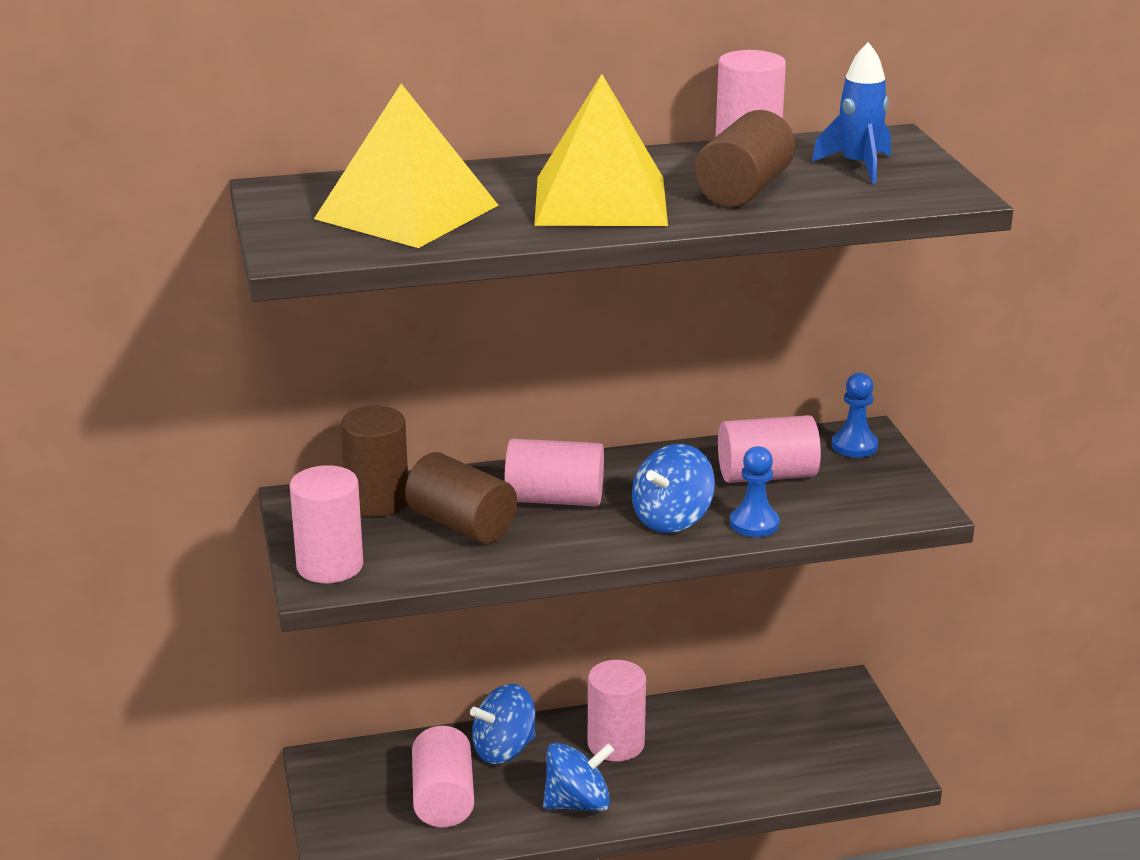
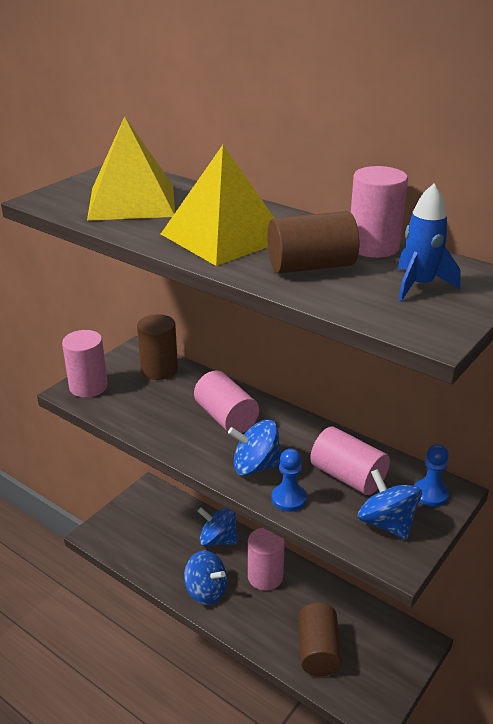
camera: 50 degrees right, 5 degrees up
brown cylinder [405,452,517,543] -> brown cylinder moved to [298,603,342,676]
pink cylinder [412,726,474,828] -> none
none -> blue spinning top [358,469,422,540]

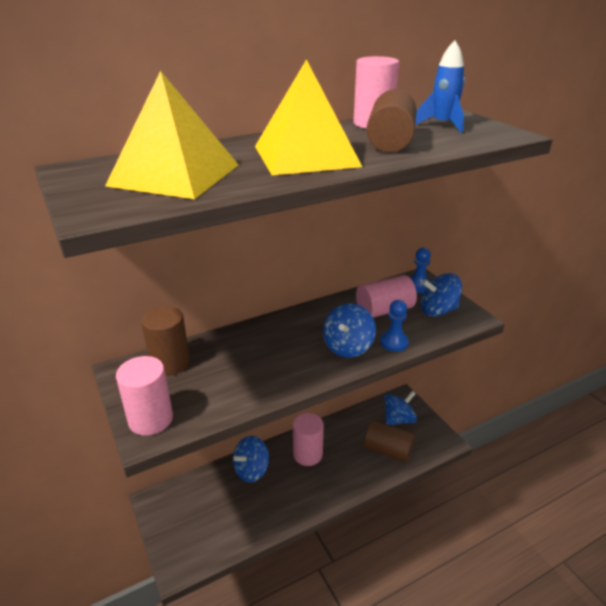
camera: 65 degrees left, 0 degrees up
blue spinning top [184,550,227,605] -> blue spinning top moved to [384,391,417,425]
pink cylinder [194,370,259,433] -> none

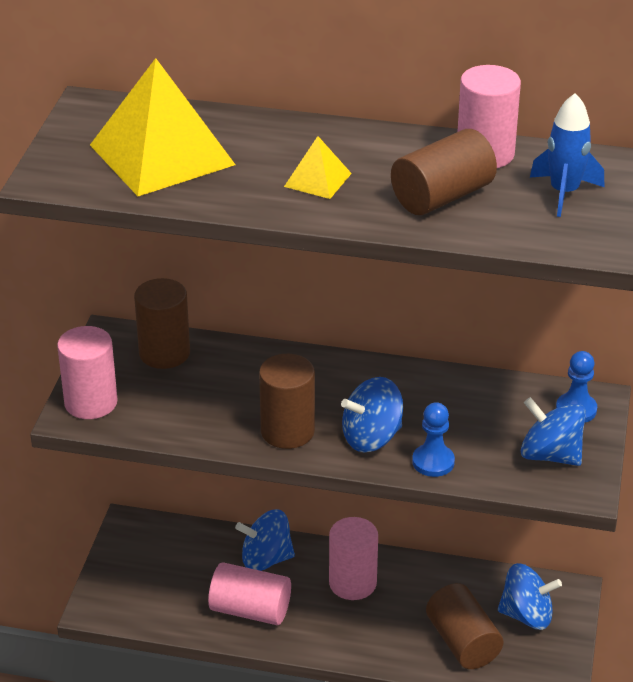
camera: 40 degrees right, 5 degrees up
yellow pyramid [255,59,362,175] -> yellow pyramid [284,136,352,199], size x0.46
pink cylinder [356,275,417,318] -> pink cylinder moved to [208,562,291,625]
none -> brown cylinder [259,354,315,449]

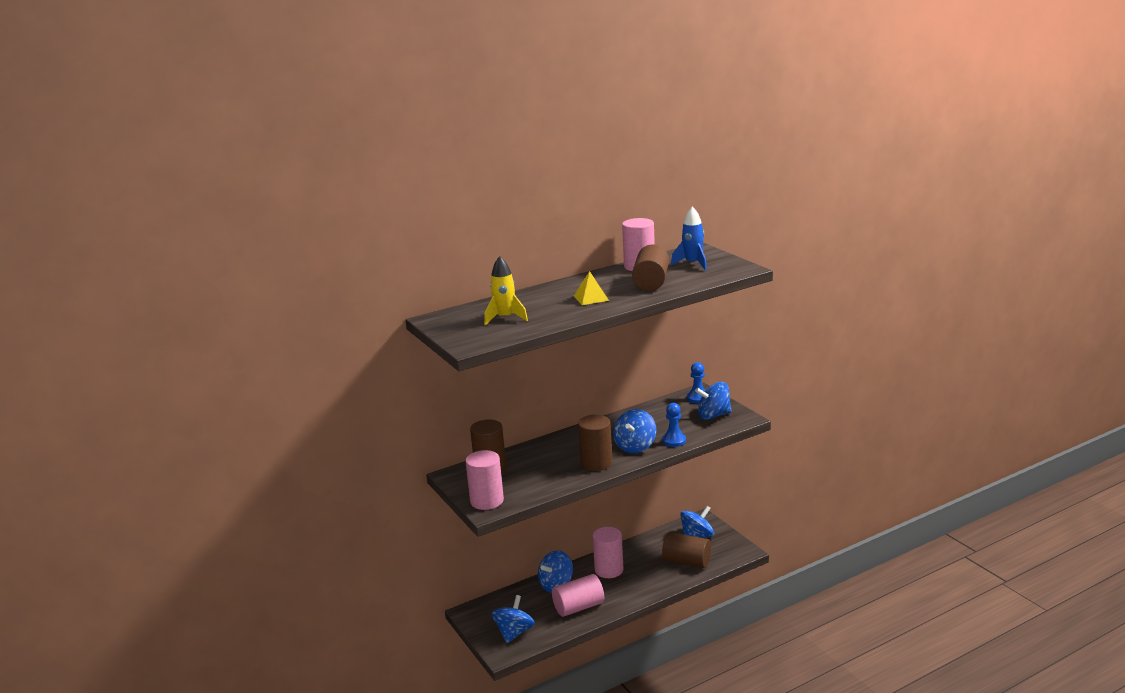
camera: 40 degrees left, 15 degrees down
yellow pyramid [90,58,236,196] -> yellow rocket [484,256,528,325]
none -> blue spinning top [491,595,535,643]

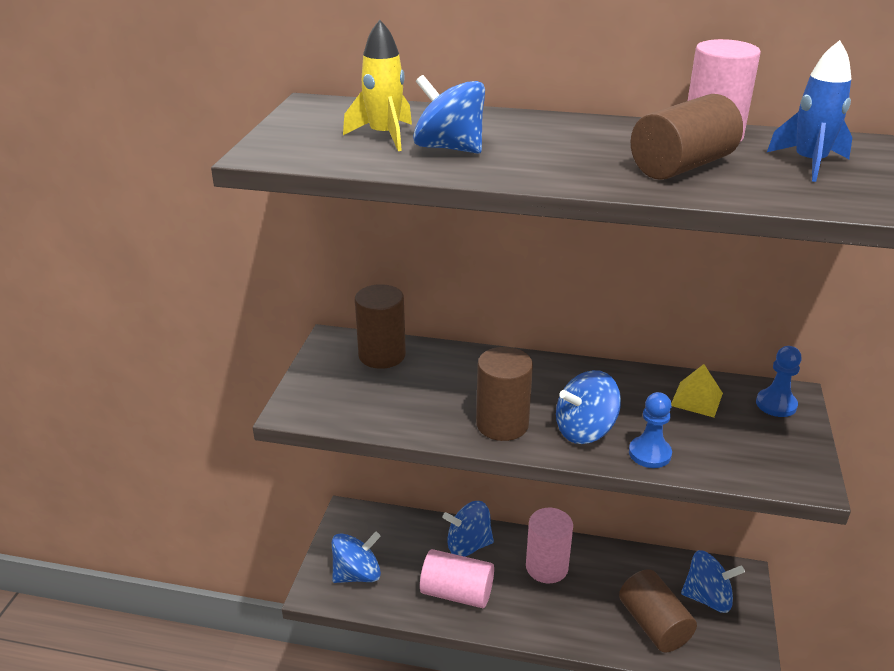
camera: 40 degrees right, 10 degrees up
pink cylinder [465,450,504,510] -> none
yellow pyramid [574,271,609,305] -> yellow pyramid moved to [671,364,723,417]
blue spinning top [695,382,732,420] -> blue spinning top moved to [413,75,485,154]

